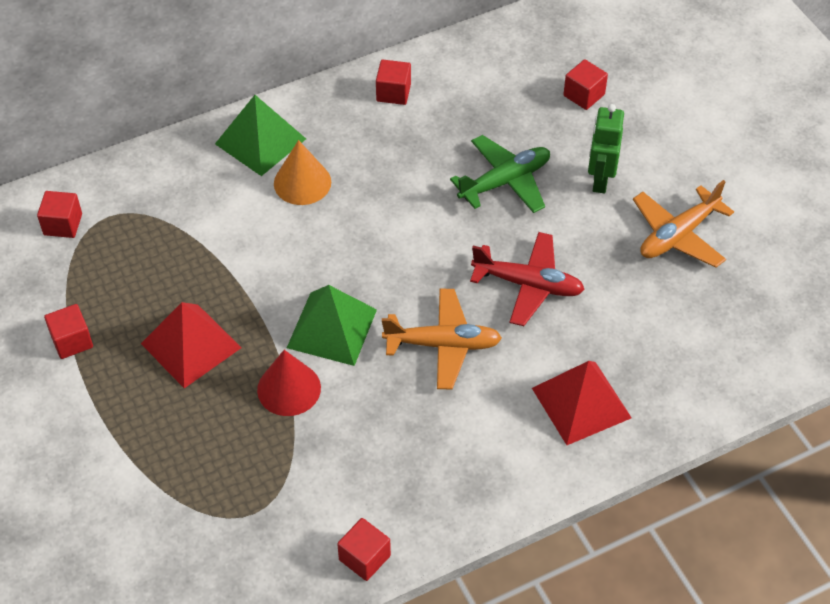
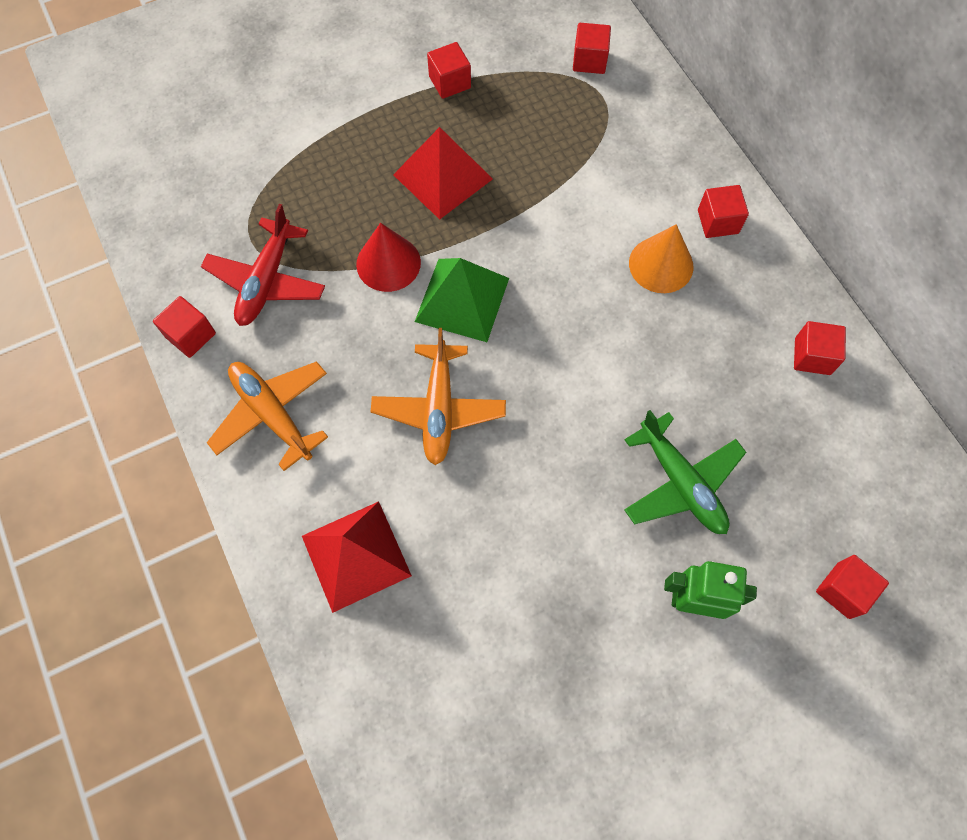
camera: 90 degrees right, 15 degrees up
green pyramid [215,95,306,176] -> red cube [698,185,749,238]
red plane [470,232,585,326] -> red plane moved to [201,204,325,326]
orange plane [633,180,734,267] -> orange plane moved to [207,361,328,471]

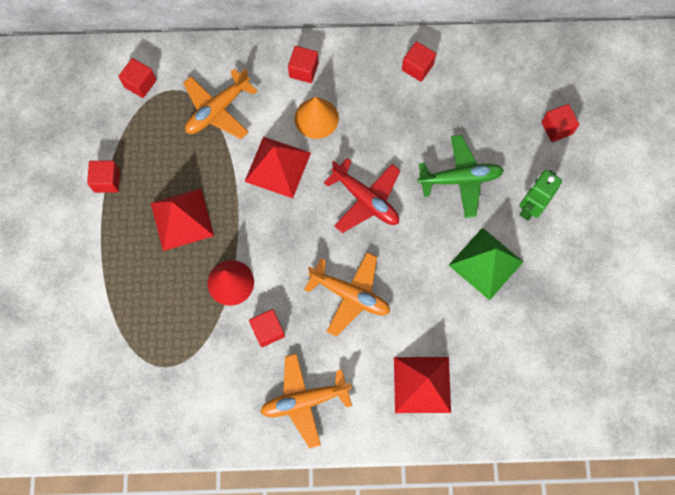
camera: 65 degrees left, 5 degrees up
red cube [153,296,216,358] -> red cube moved to [249,309,285,347]
red plane [201,204,325,326] -> red plane moved to [324,158,401,233]
green pyramid [415,258,509,342] -> green pyramid moved to [449,228,523,300]
none -> orange plane [183,68,257,139]
none -> red pyramid [244,137,311,198]

